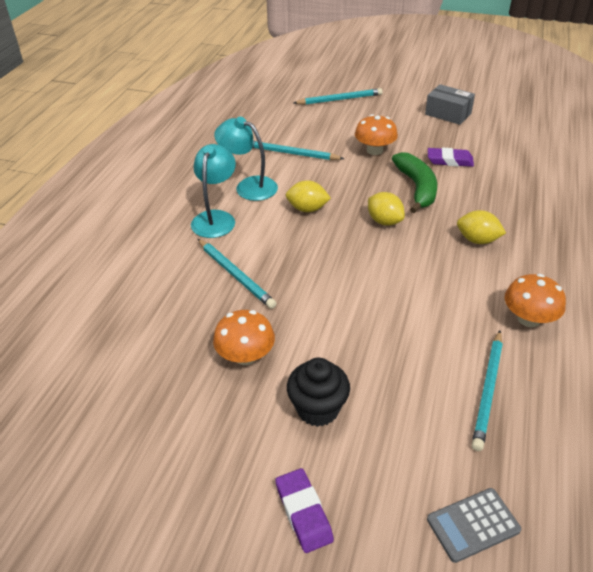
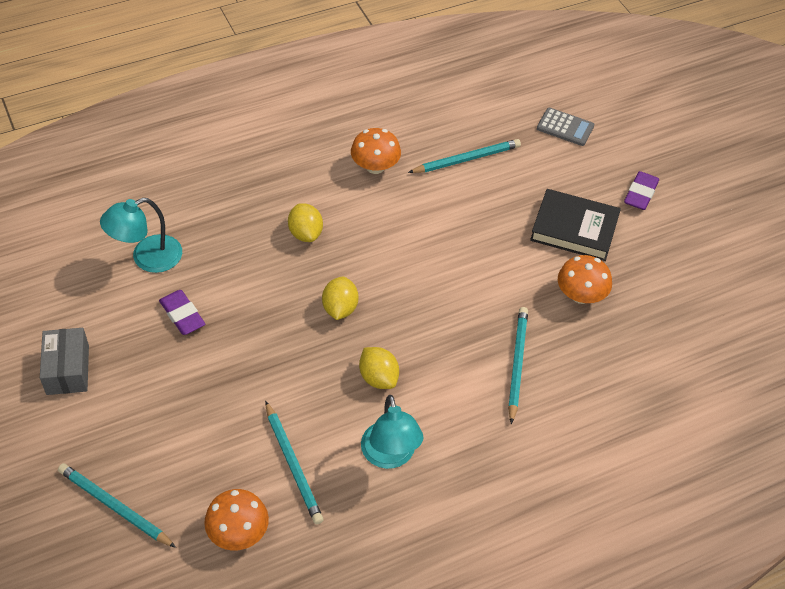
camera: 135 degrees left, 10 degrees up
turquoise lamp [191,144,236,238] -> turquoise lamp moved to [100,198,182,273]
black cupcake [287,358,350,427] -> black book [530,189,621,261]
orange mushroom [355,114,398,155] -> orange mushroom moved to [204,489,269,550]
green banana [392,152,437,213] -> none

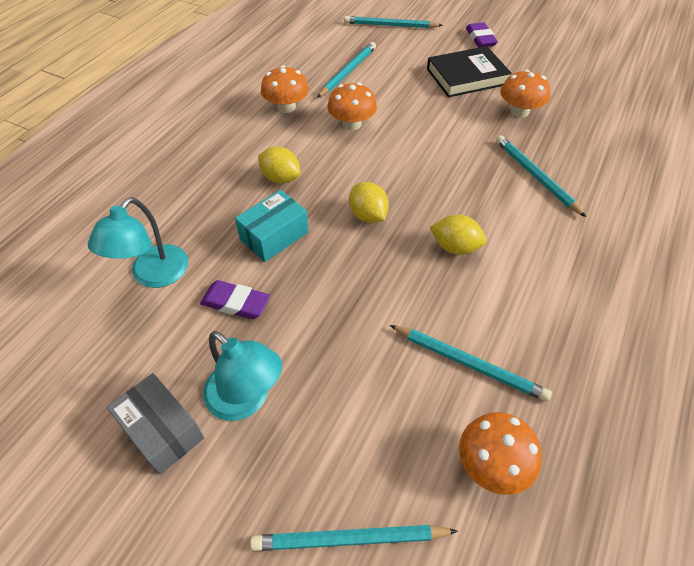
camera: 35 degrees left, 0 degrees up
turquoise lamp [361,395,424,469] -> turquoise lamp moved to [203,331,282,421]
grey calculator [537,108,594,146] -> turquoise pencil [344,16,443,28]
none -> turquoise box [235,190,309,262]
none -> orange mushroom [327,82,377,130]

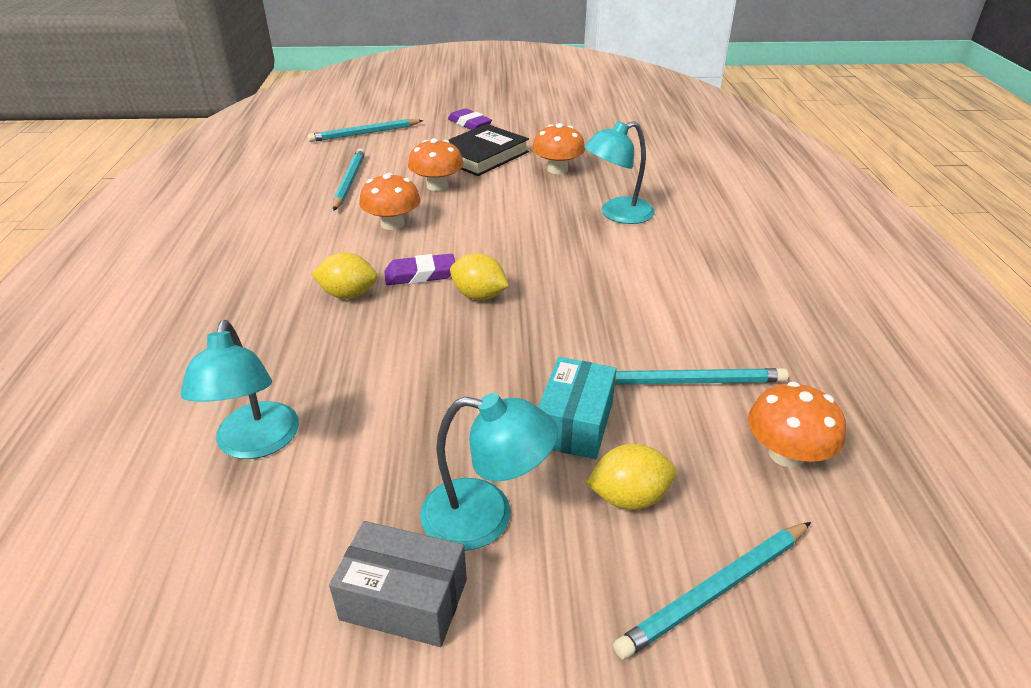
camera: 30 degrees left, 15 degrees down
purple eraser [200,280,270,319] -> purple eraser moved to [384,254,455,285]
turquoise box [235,190,309,262] -> turquoise box moved to [538,357,617,459]
orange mushroom [261,65,309,113] -> orange mushroom moved to [408,138,464,191]
yellow lemon [430,214,486,255] -> yellow lemon moved to [586,444,677,510]
turquoise pencil [496,135,586,217] -> turquoise lamp [584,121,655,224]

